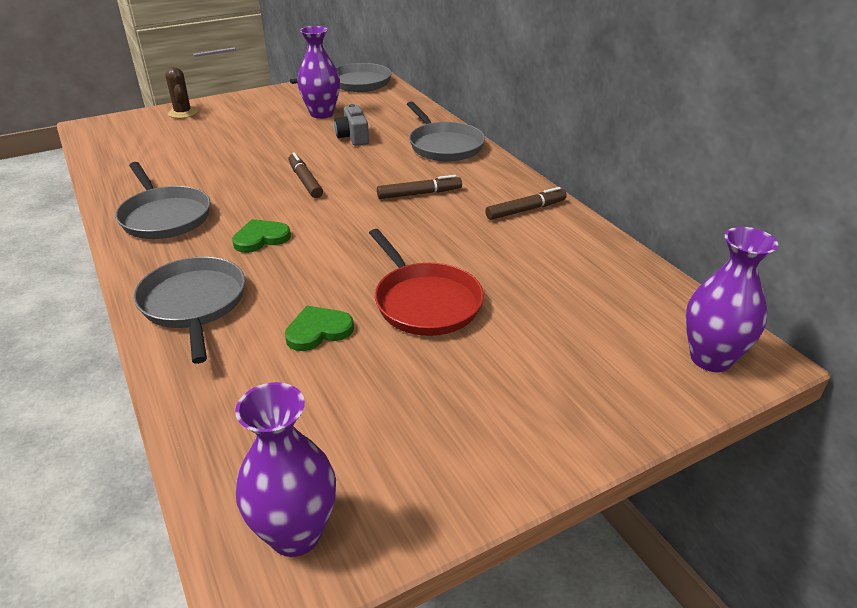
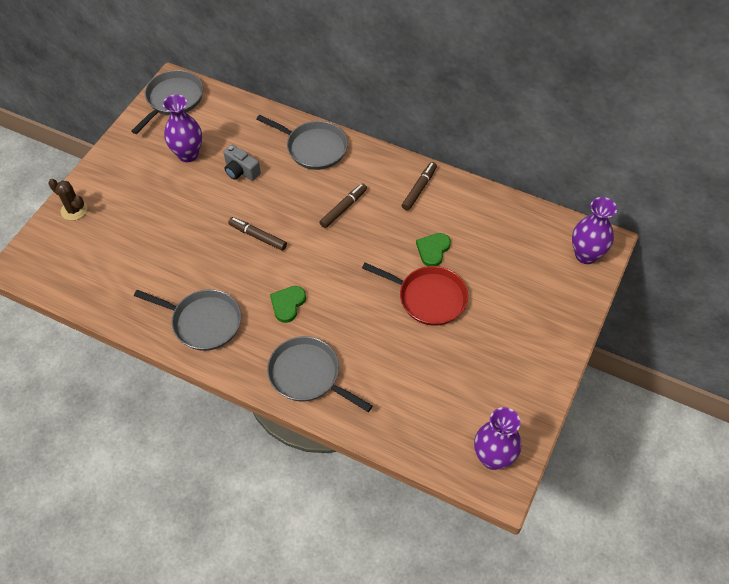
camera: 35 degrees left, 20 degrees up
green heart [285,306,354,351] -> green heart moved to [416,233,451,266]

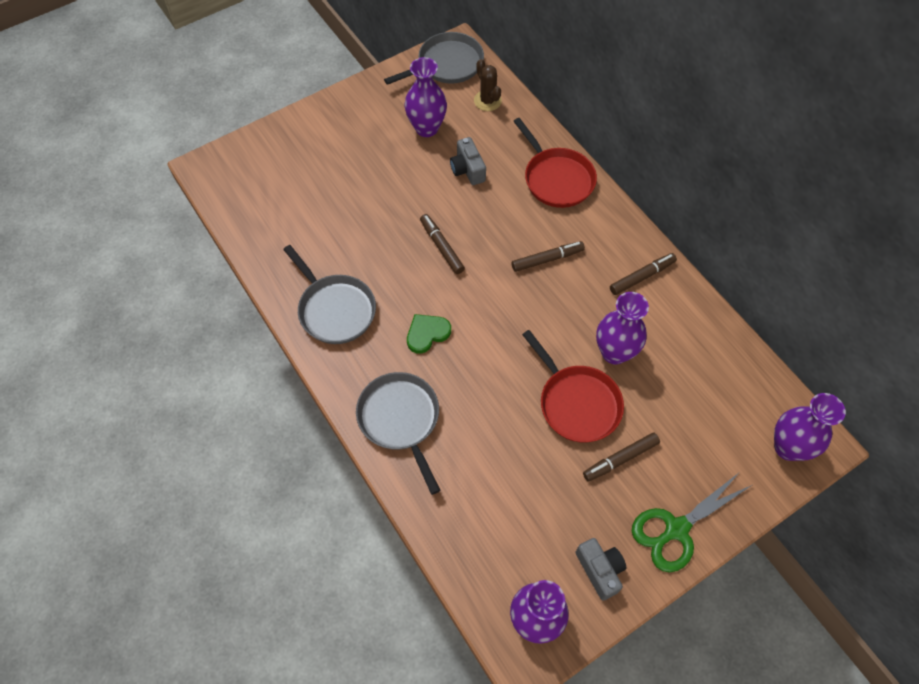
camera: 30 degrees right, 5 degrees up
brown cactus [48,179,87,221] -> brown cactus moved to [474,59,502,111]
grey pan [256,115,348,170] -> red pan [513,118,597,208]
green heart [416,233,451,266] -> purple vase [596,292,649,365]
none -> grey camera [575,538,626,601]
none -> brown marker [583,432,660,482]
none -> green scissors [632,473,752,572]

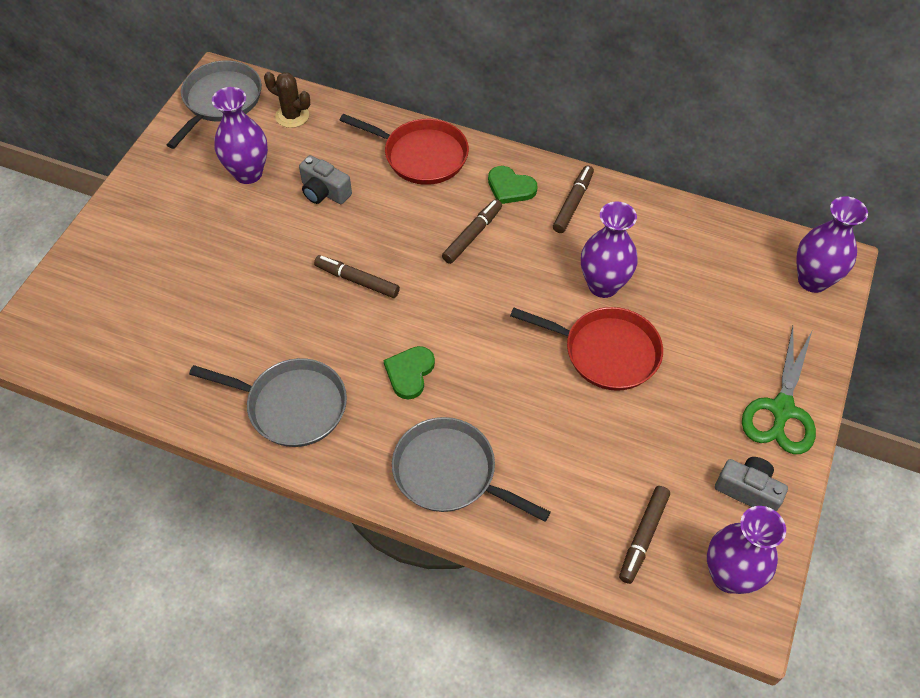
camera: 35 degrees left, 5 degrees down
brown marker [583,432,660,482] -> brown marker moved to [619,486,670,584]
none -> green heart [488,166,538,204]

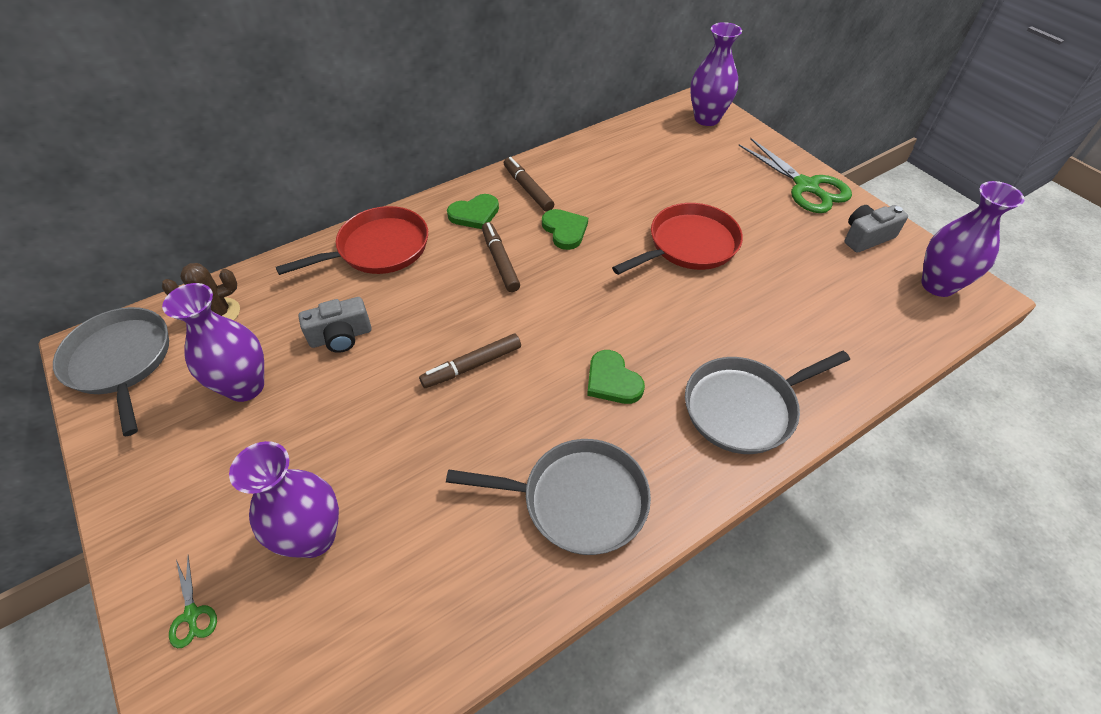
camera: 55 degrees left, 5 degrees down
grey pan [189,358,347,447] -> grey pan turned 45 degrees clockwise [446,439,651,555]
purple vase [581,202,638,298] -> purple vase moved to [229,441,339,558]
brown marker [619,486,670,584] -> none
none -> green scissors [169,555,217,648]
none -> green heart [542,209,588,250]

